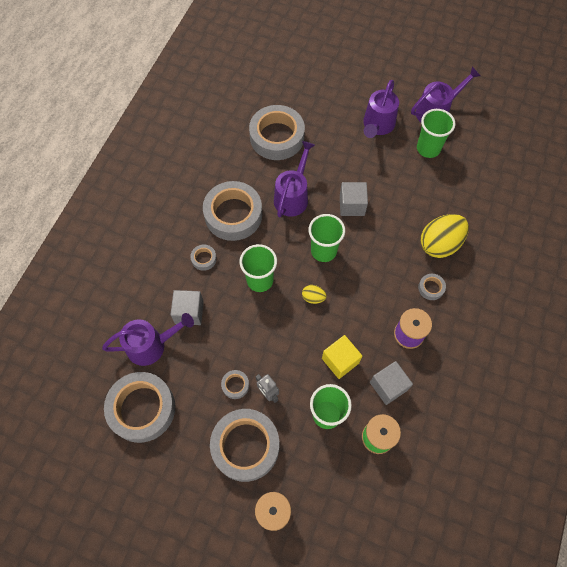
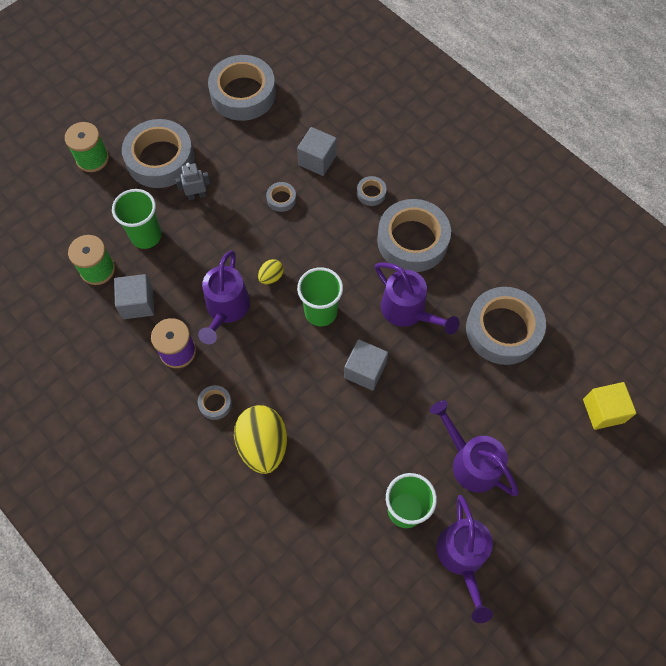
camera: 115 degrees right, 0 degrees up
purple watering can [102,313,194,366] -> purple watering can moved to [198,250,250,344]
grey tape [221,370,249,399] -> grey tape moved to [266,182,296,212]
green cup [239,244,277,292] -> none
yellow cube [322,335,362,379] -> yellow cube moved to [583,382,636,430]

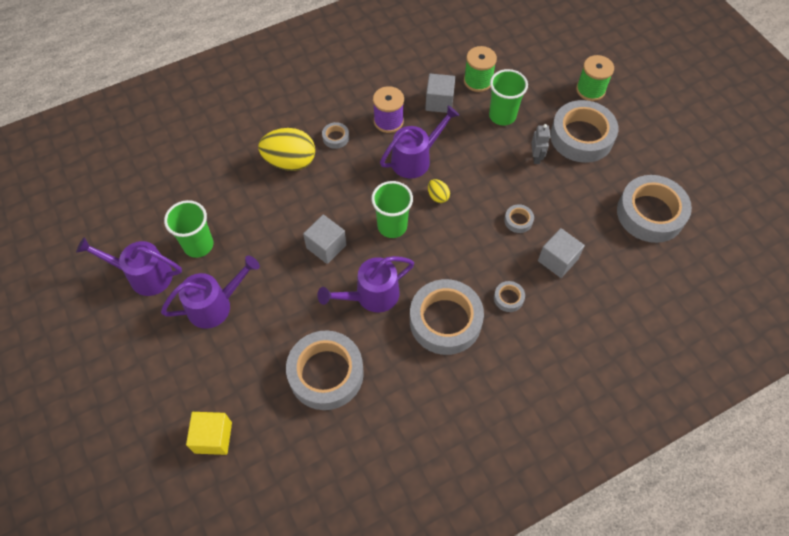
camera: 105 degrees right, 5 degrees down
purple watering can [198,250,250,344] -> purple watering can turned 120 degrees clockwise [380,105,460,179]

